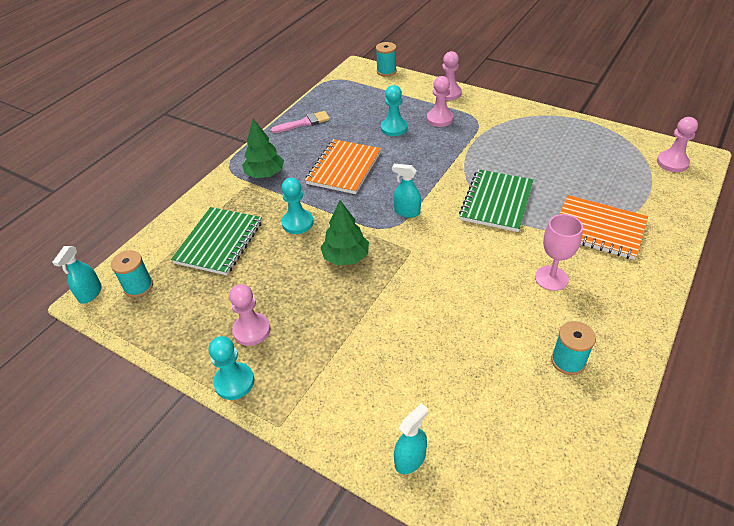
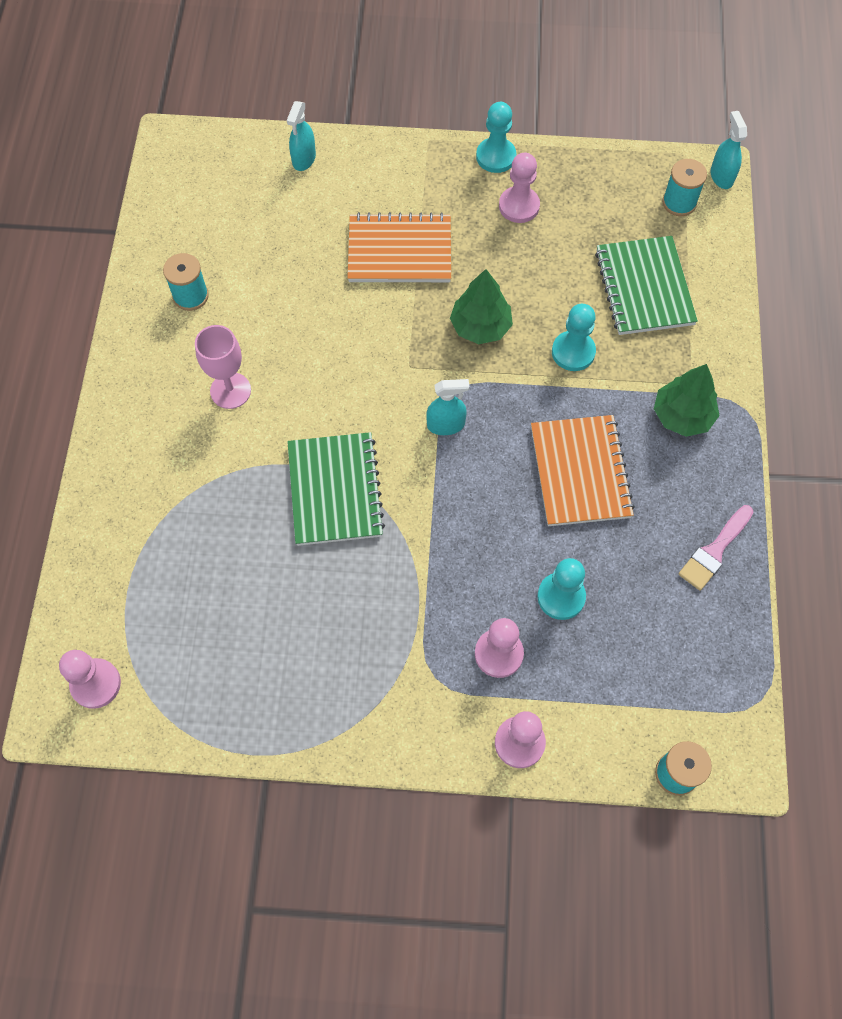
camera: 150 degrees right, 20 degrees up
orange notebook [560,195,648,260] -> orange notebook moved to [347,212,451,282]

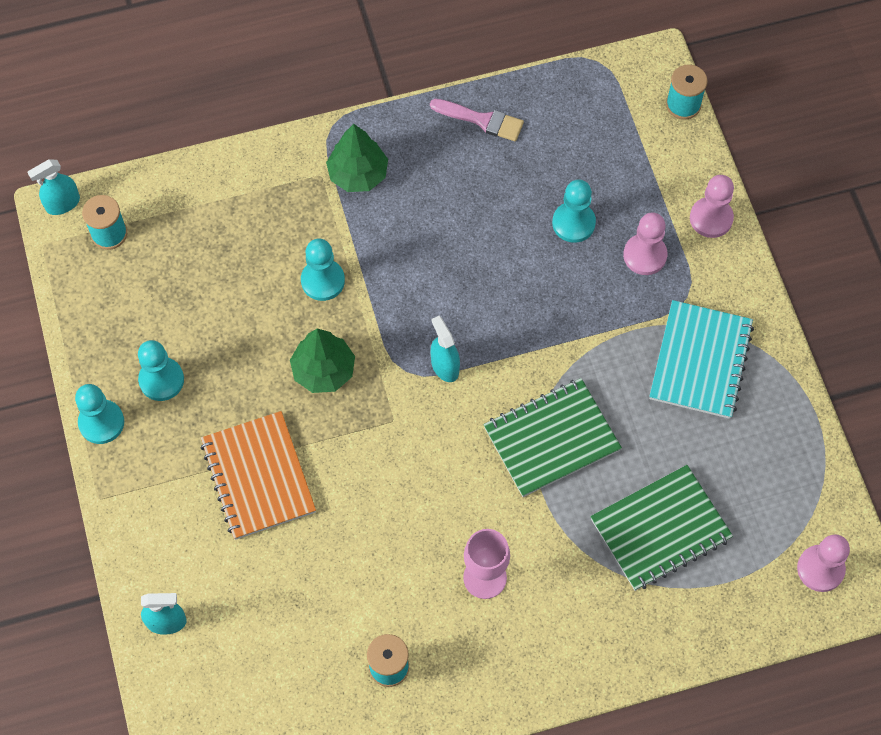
camera: 110 degrees left, 0 degrees up
pink pawn [499,153,540,223] -> turquoise pawn [138,340,184,401]
orange notebook [531,415,635,526] -> none
green notebook [595,236,698,335] -> green notebook moved to [590,465,733,591]
none -> turquoise notebook [649,300,754,419]

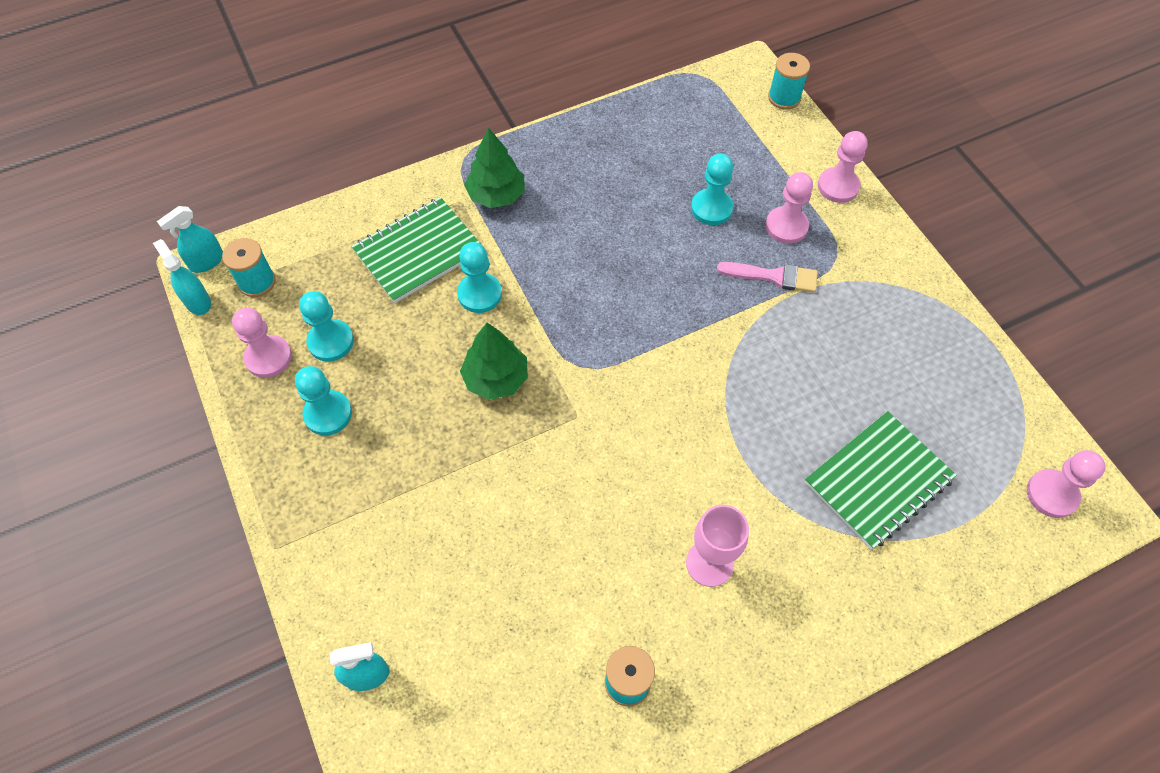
camera: 10 degrees left, 5 degrees down
turquoise pawn [75,384,124,444] -> turquoise pawn moved to [299,291,354,362]
orange notebook [201,411,316,540] -> none
pink brush [430,99,524,141] -> pink brush moved to [717,262,818,293]
turquoise spray bottle [430,316,460,382] -> turquoise spray bottle moved to [153,239,211,315]
green notebook [483,378,622,497] -> green notebook moved to [351,197,482,303]
turquoise notebook [649,300,754,419] -> none
none -> pink pawn [232,308,292,378]

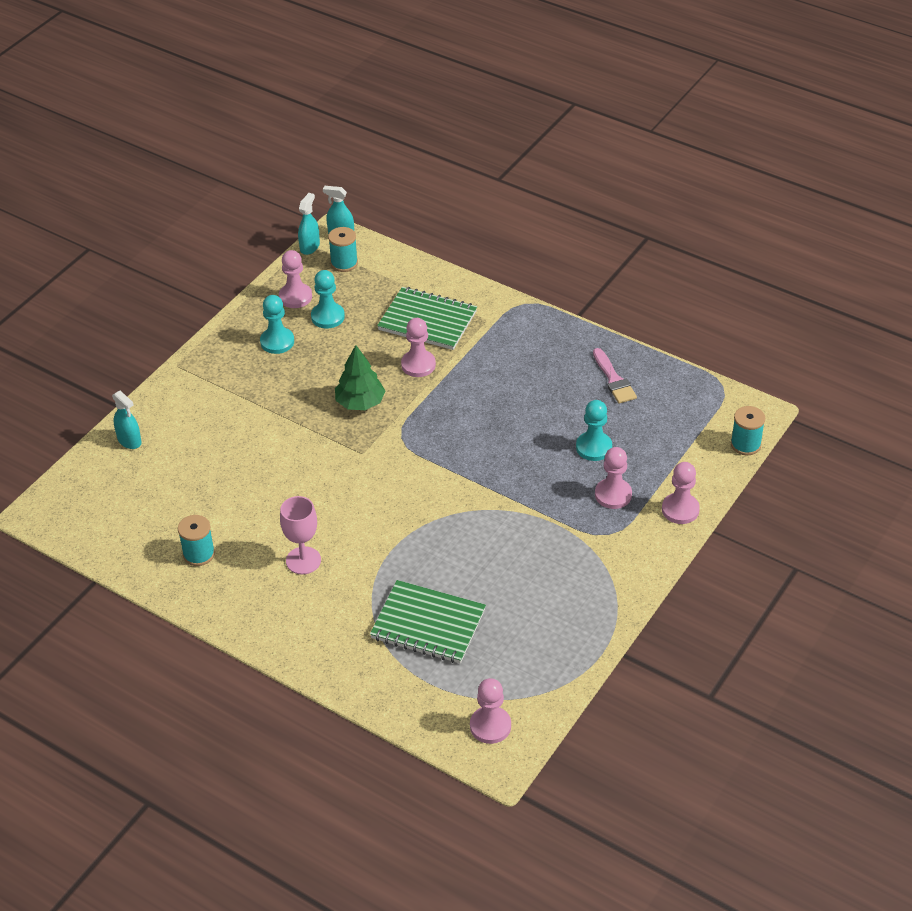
camera: 60 degrees right, 15 degrees down
turquoise pawn [457,242,502,313] -> pink pawn [401,318,436,377]
green tree [464,128,525,208] -> none
pink brush [717,262,818,293] -> pink brush moved to [593,348,637,404]

